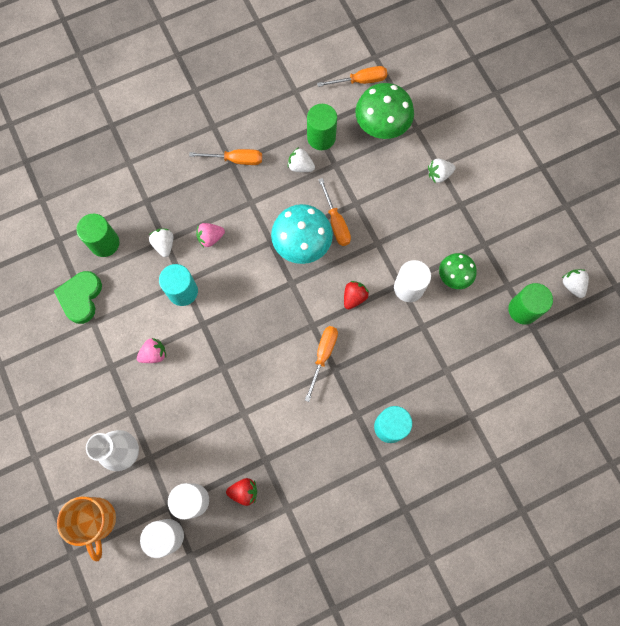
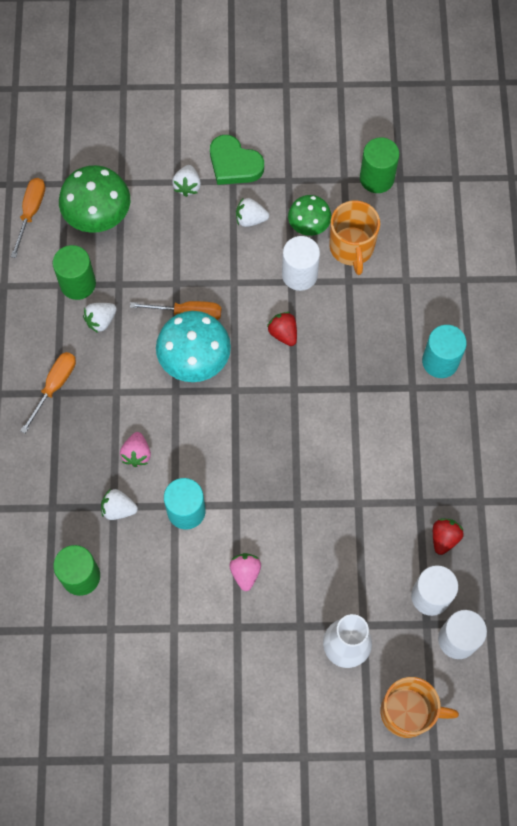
camera: 65 degrees left, 5 degrees down
green heart [54,271,102,324] -> green heart moved to [210,135,264,185]
orange screwdriver [305,326,338,402] -> none
white strawberry [562,269,589,298] -> white strawberry moved to [236,197,269,227]
none -> orange mug [330,201,380,275]

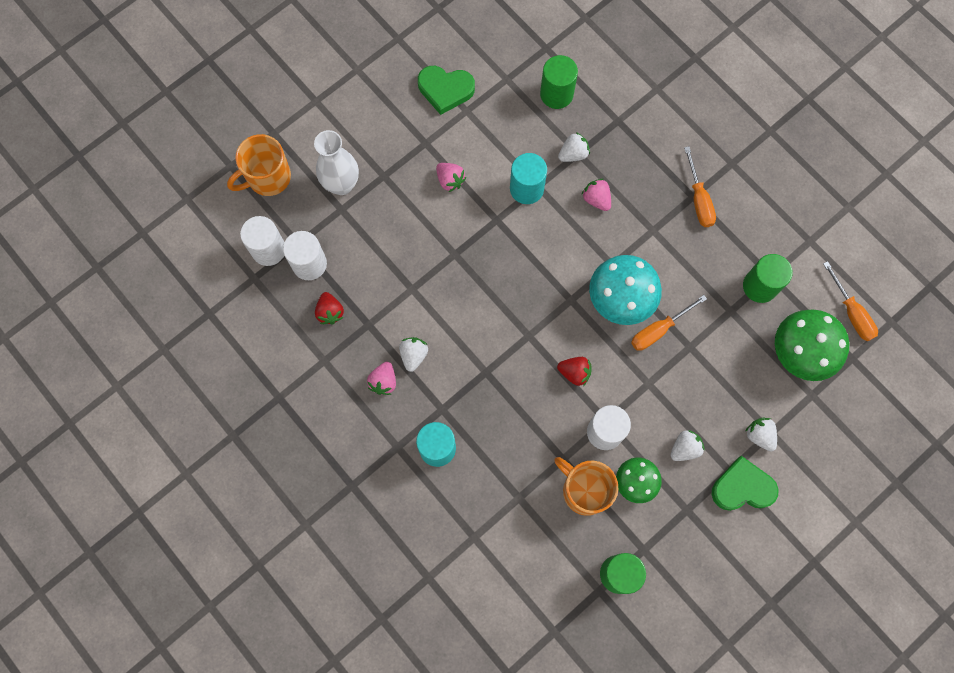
camera: 140 degrees right, 5 degrees up
white strawberry [83,303,117,333] -> white strawberry moved to [399,337,428,372]
none -> pink strawberry [367,362,396,395]
none -> green heart [418,66,475,115]

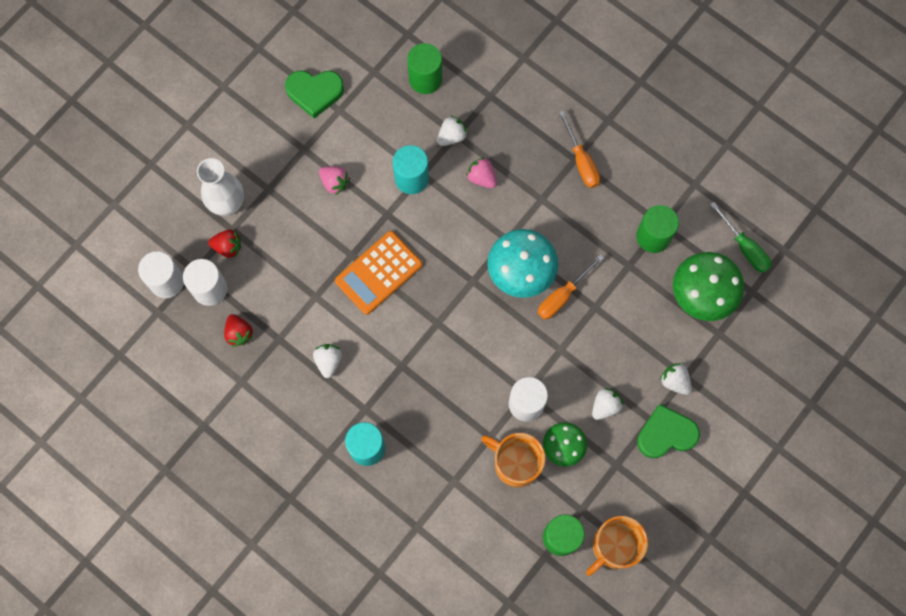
camera: 10 degrees left, 0 degrees up
orange mug [227,134,291,196] -> orange mug moved to [586,516,648,576]
pink strawberry [367,362,396,395] -> none
red strawberry [557,357,592,386] -> red strawberry moved to [208,230,241,258]
orange screwdriver [823,261,878,341] -> green screwdriver [710,202,772,273]
none -> orange calculator [335,231,423,315]

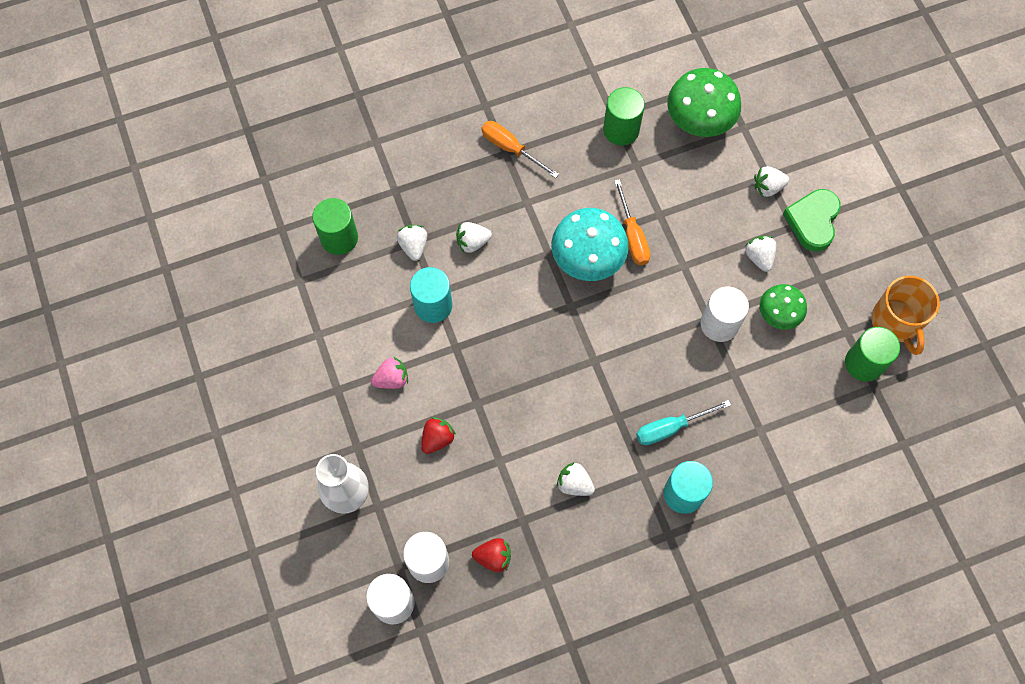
camera: 60 degrees left, 5 degrees down
red strawberry [208,230,241,258] -> red strawberry moved to [421,417,456,454]
green heart [285,70,344,119] -> none
orange calculator [335,231,423,315] -> none
pink strawberry [466,157,497,188] -> white strawberry [456,222,492,253]
orange mug [481,433,546,487] -> none
orange screwdriver [559,111,600,188] -> orange screwdriver turned 150 degrees counterclockwise [481,121,559,178]
green screwdriver [710,202,772,273] -> none
none -> turquoise screwdriver [636,400,731,445]

